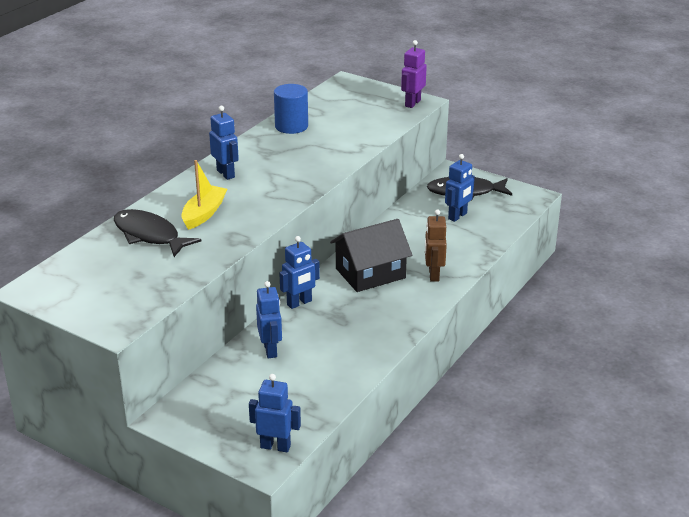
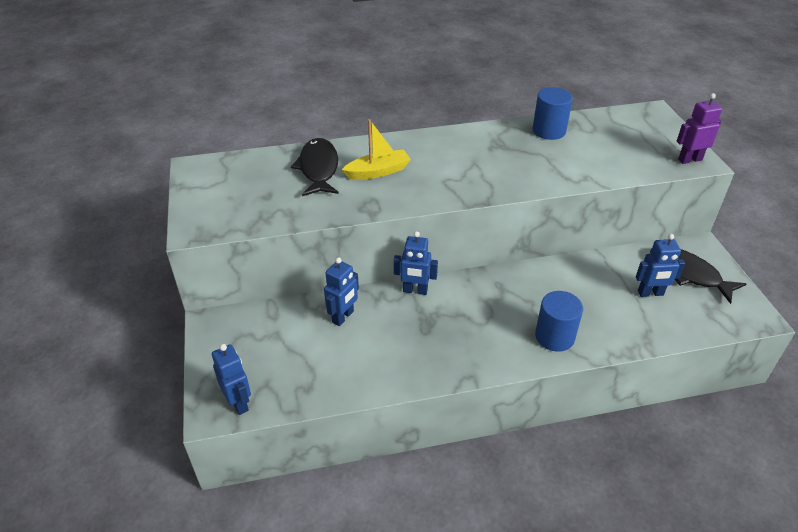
camera: 45 degrees right, 10 degrees up
blue robot [209,106,239,180] -> none
black house [330,219,412,292] -> none
brown robot [425,209,447,282] -> blue cylinder [535,291,583,352]

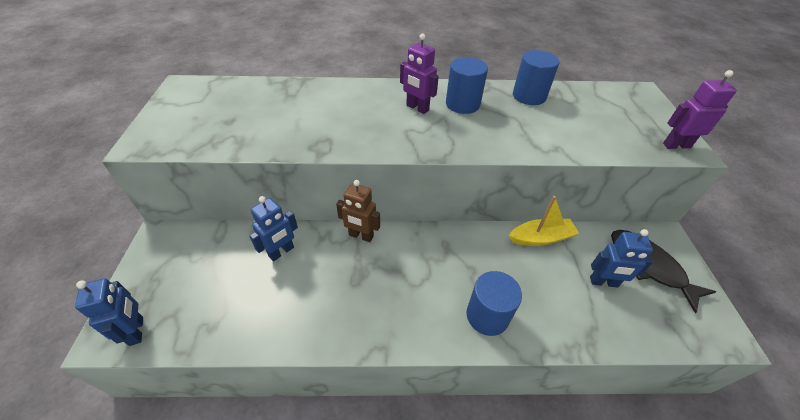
camera: 10 degrees right, 5 degrees up
black fish [291,138,339,196] -> none
yellow boat [342,119,411,180] -> yellow boat moved to [509,196,579,246]
blue robot [394,231,438,295] -> brown robot [336,180,380,242]
none -> purple robot [400,33,439,114]
none -> blue cylinder [446,57,488,114]

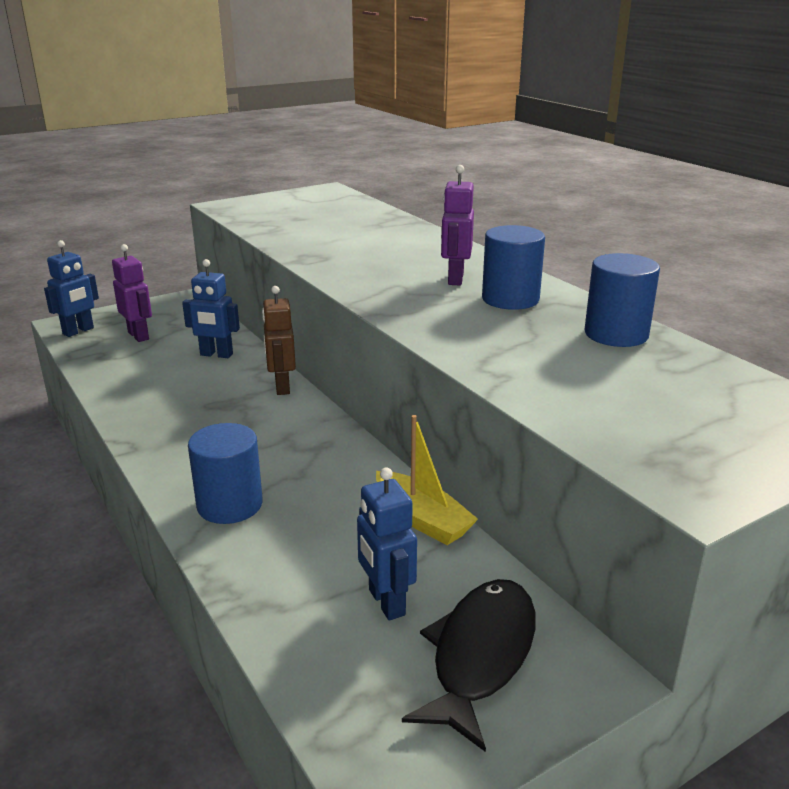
camera: 60 degrees right, 20 degrees down
purple robot [663,70,737,149] -> purple robot moved to [112,244,152,342]

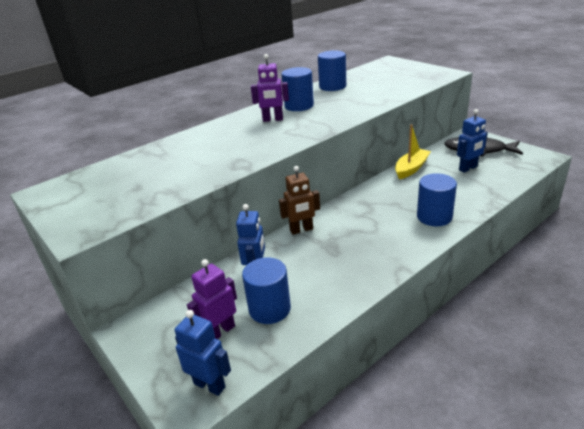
camera: 95 degrees left, 5 degrees up
none -> blue cylinder [242,257,291,324]

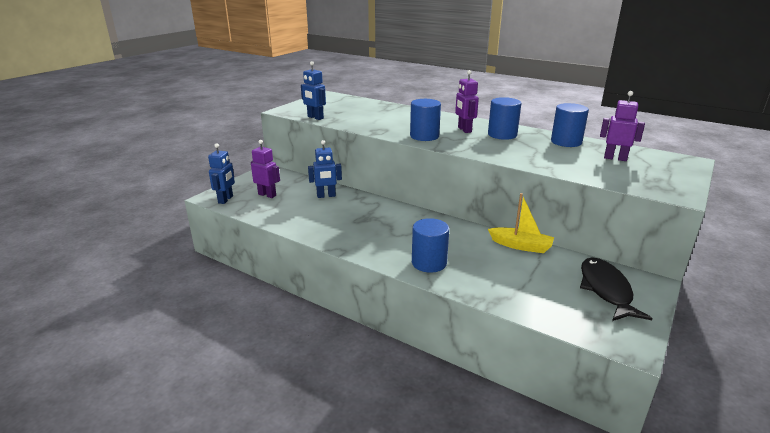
camera: 70 degrees right, 5 degrees down
blue cylinder [242,257,291,324] -> blue cylinder moved to [410,99,441,141]
brown robot [279,166,320,235] -> none
blue robot [457,109,488,173] -> blue robot moved to [301,61,326,120]
none -> purple robot [600,91,645,161]

